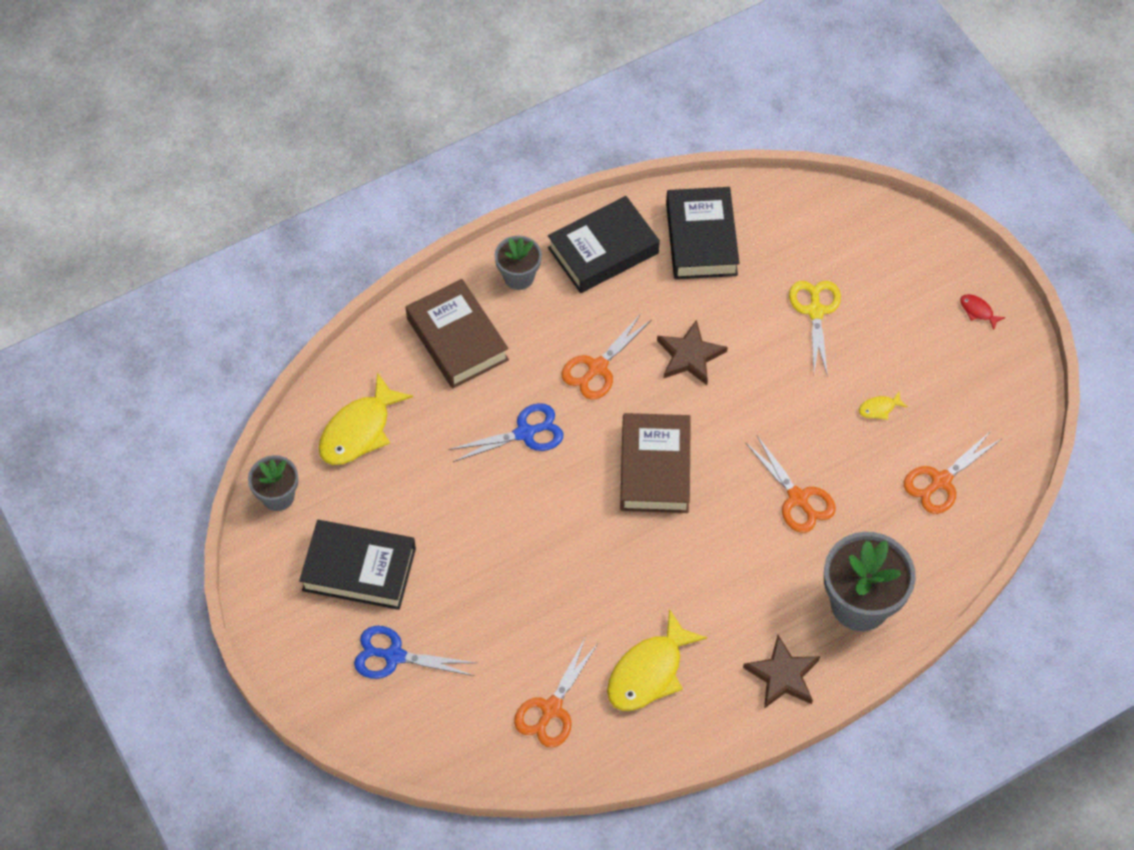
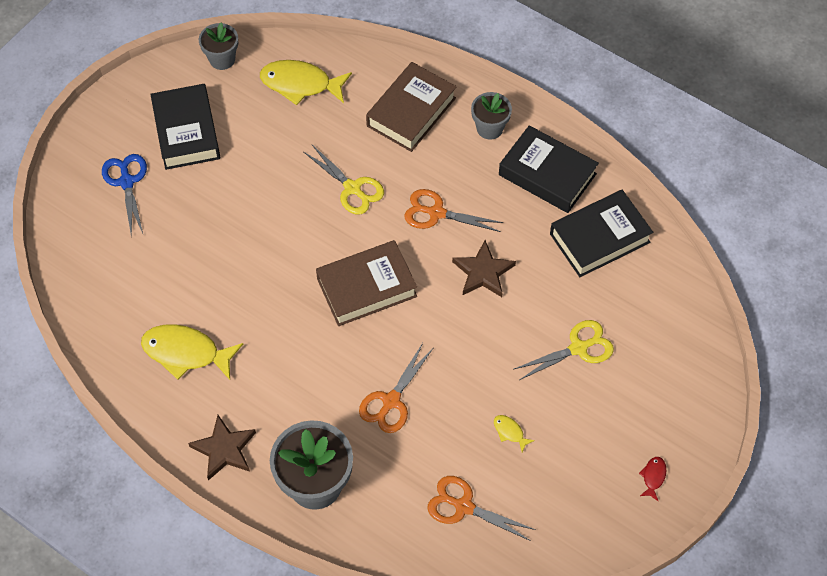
camera: 65 degrees right, 0 degrees up
blue scissors [448,403,563,462] -> yellow scissors [304,145,384,214]
orange scissors [514,638,598,748] -> none

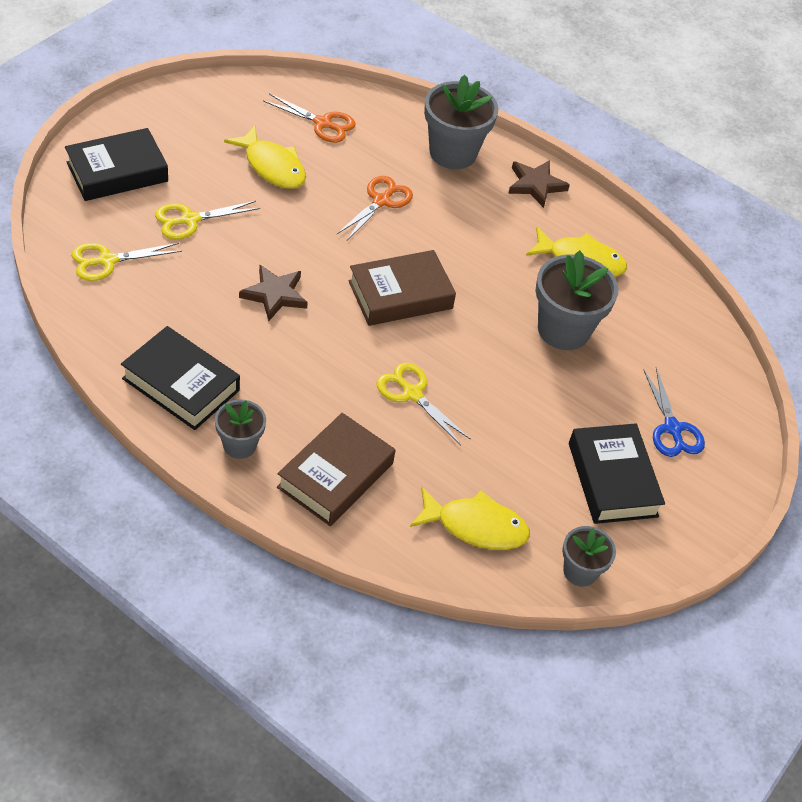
camera: 175 degrees right, 10 degrees down
orange scissors [404,189,504,232] -> none
yellow fish [494,415,535,452] -> yellow fish [224,126,306,189], size x2.27
black book [550,190,653,277] -> black book moved to [65,128,168,201]
red fish [639,457,666,501] -> none
none -> yellow scissors [71,243,182,281]
none -> grey flower pot [536,250,618,350]

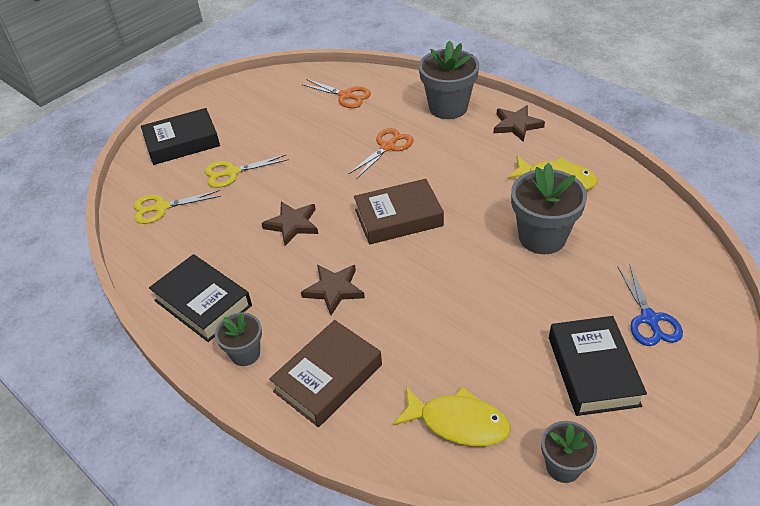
camera: 15 degrees right, 5 degrees down
yellow fish [224,126,306,189] -> none
yellow scissors [376,363,471,445] -> none
none -> brown star [301,265,365,315]

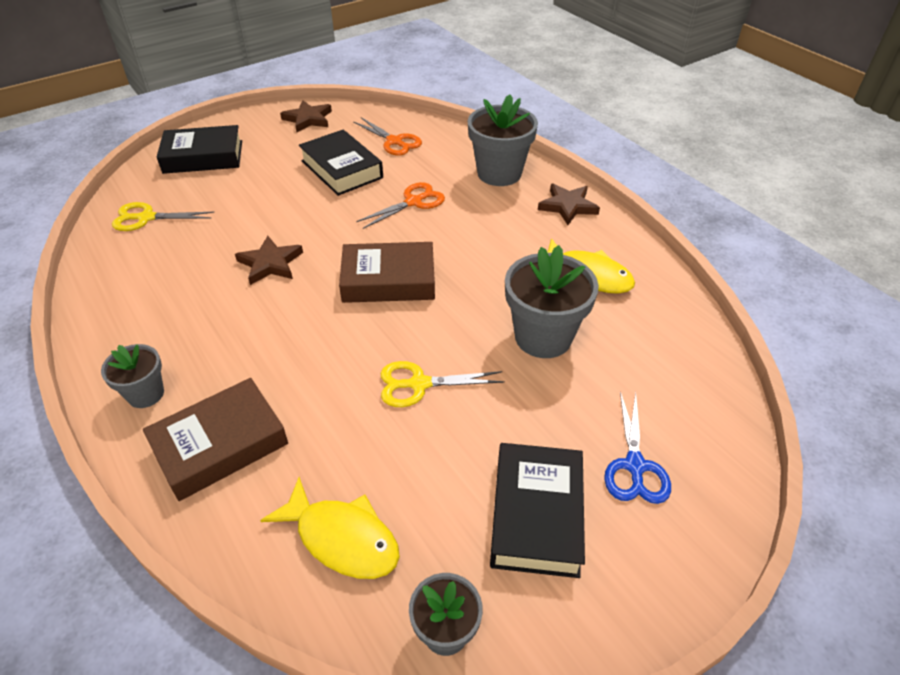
camera: 10 degrees right, 0 degrees up
black book [149,254,252,342] -> black book moved to [299,130,383,196]
yellow scissors [205,155,289,188] -> yellow scissors moved to [380,361,505,407]
brown star [301,265,365,315] -> brown star moved to [280,100,332,132]

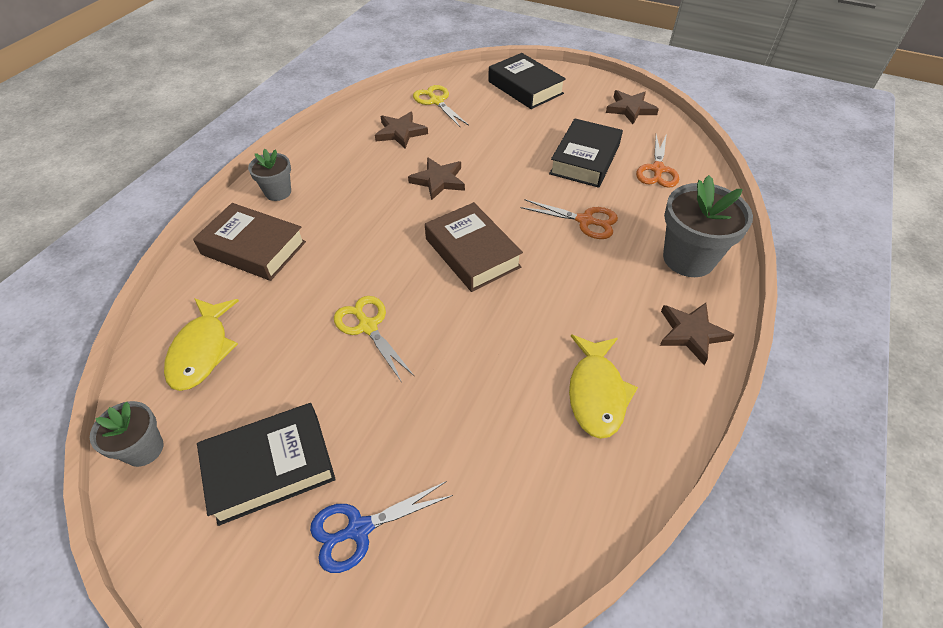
camera: 60 degrees right, 5 degrees up
grey flower pot [505,245,599,358] -> none
none -> brown star [375,112,428,149]

